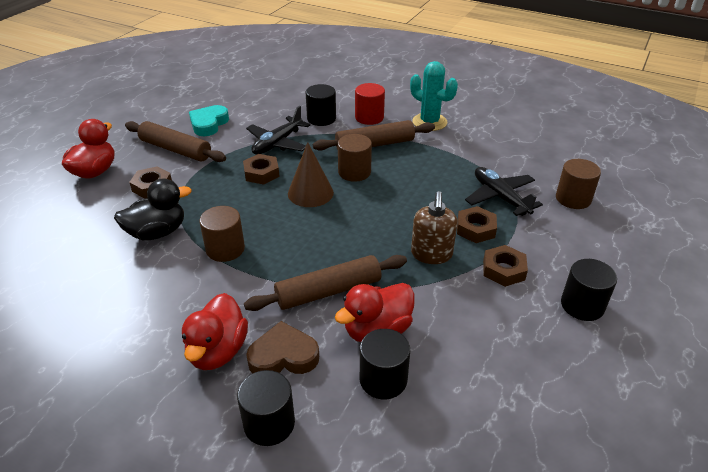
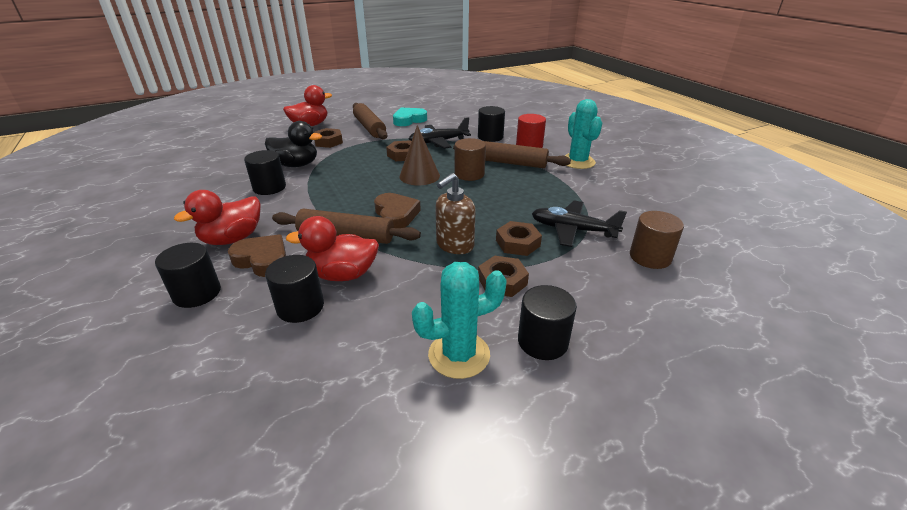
camera: 35 degrees right, 5 degrees down
brown cylinder [199,206,245,262] -> none
black plane [465,167,543,216] -> black plane turned 75 degrees counterclockwise [532,201,627,247]
none -> black cylinder [244,150,286,195]
none -> brown heart [374,193,421,228]
none -> turquoise cactus [412,262,507,379]

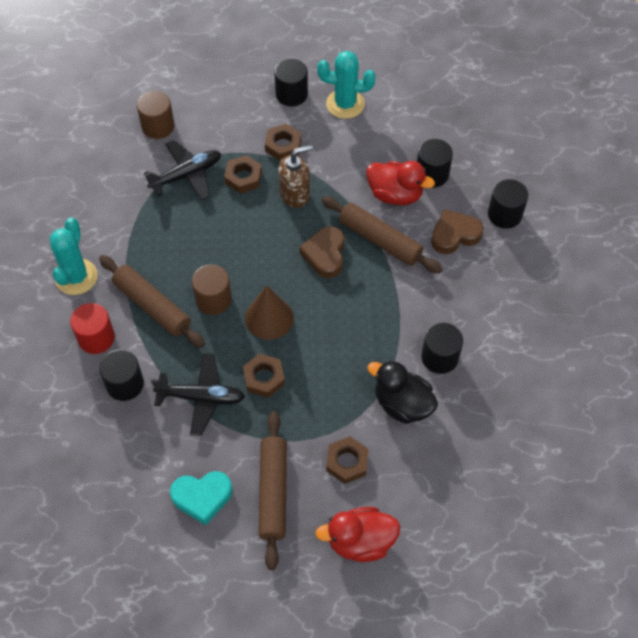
camera: 155 degrees left, 25 degrees up
red duck [174,190,260,245] -> none
brown heart [228,234,286,277] -> brown heart turned 105 degrees clockwise [431,209,484,254]
black plane [532,201,627,247] -> black plane turned 75 degrees counterclockwise [144,140,221,200]

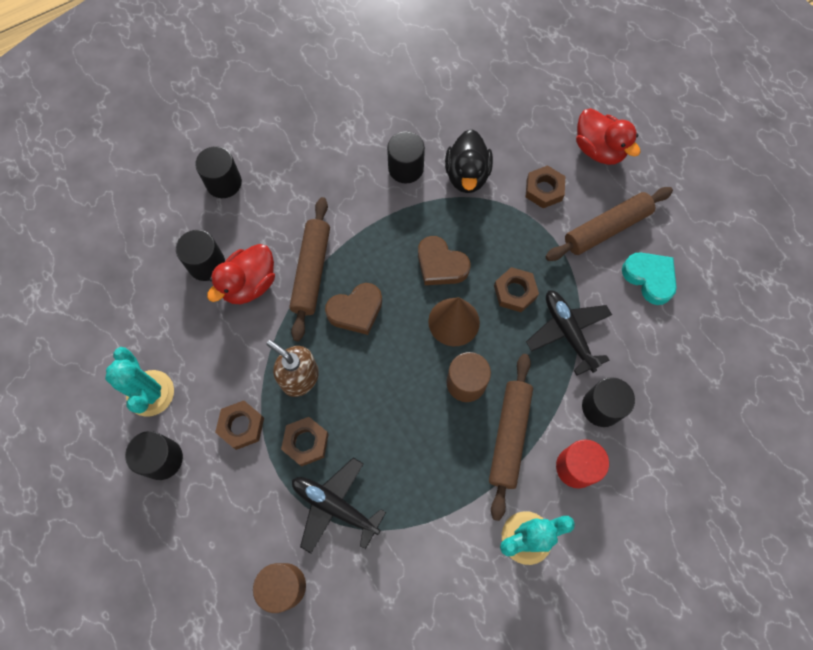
camera: 120 degrees left, 10 degrees up
red duck [366,161,435,205] -> red duck turned 135 degrees counterclockwise [207,244,275,304]
brown heart [431,209,484,254] -> brown heart moved to [418,236,471,285]

